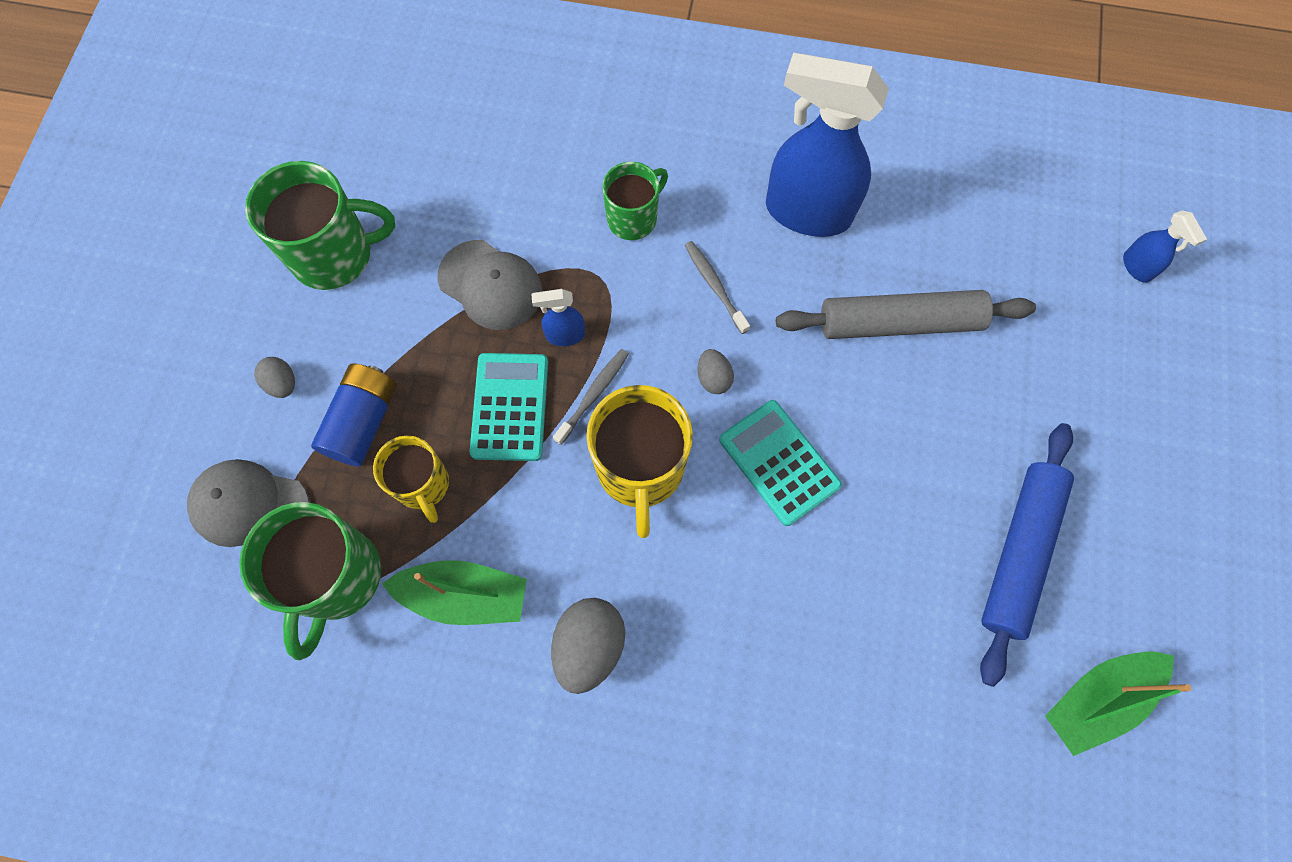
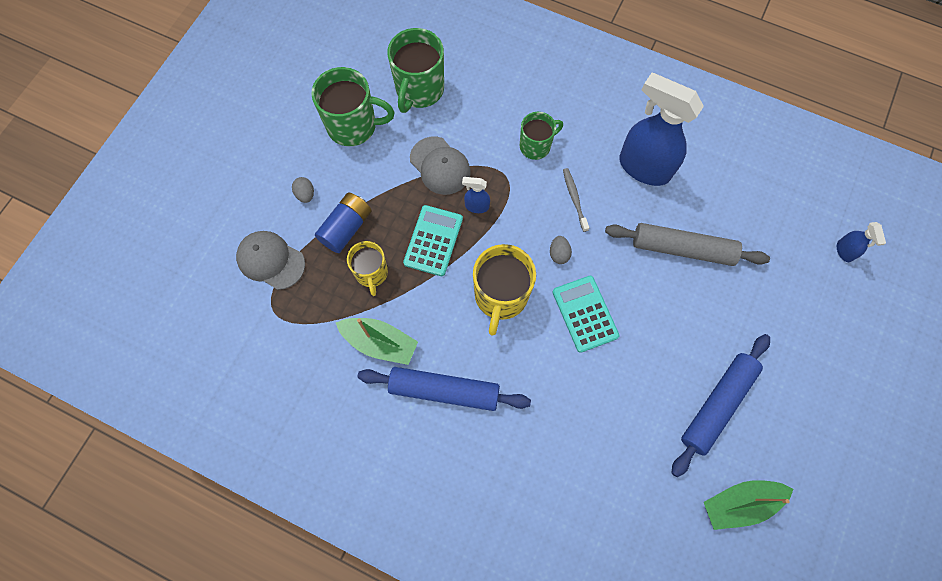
camera: 15 degrees right, 0 degrees up
green mug [239,502,381,660] -> green mug moved to [387,28,444,113]
grey egg [551,598,625,694] -> blue rolling pin [358,367,531,411]
grey toothbrush [553,349,629,445] -> none

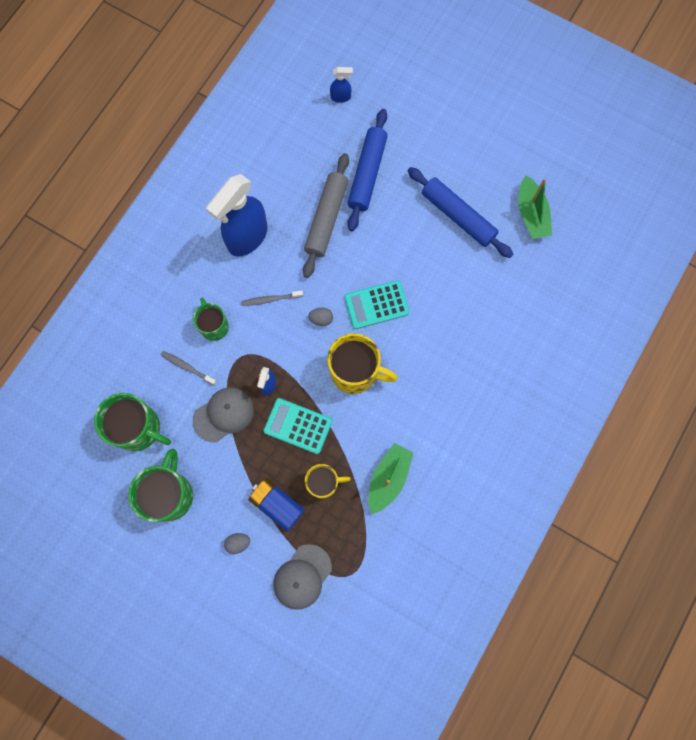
camera: 85 degrees left, 5 degrees up
blue rolling pin [358,367,531,411] -> blue rolling pin moved to [348,109,388,231]
none -> grey toothbrush [160,351,217,385]

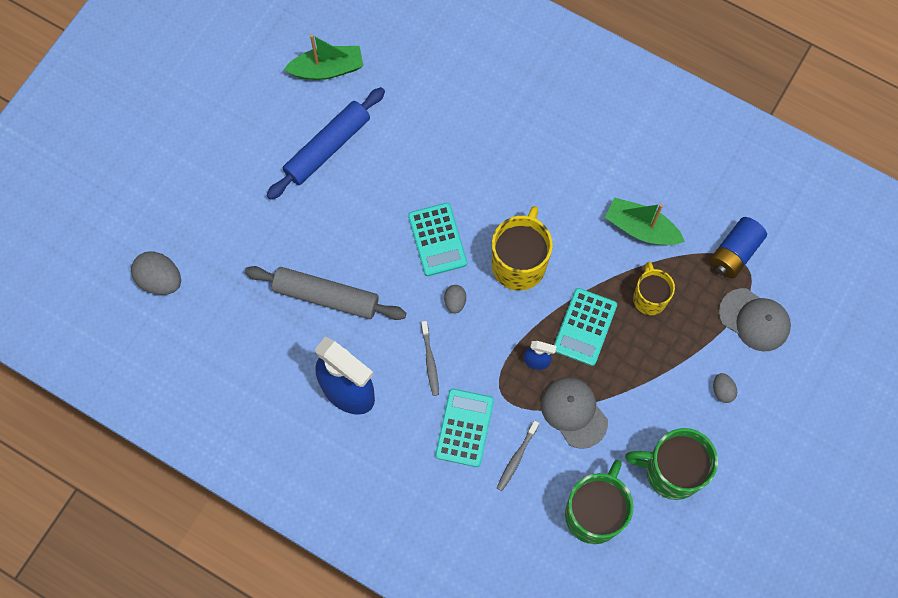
camera: 90 degrees left, 5 degrees down
green mug [193,298,229,341] -> turquoise calculator [435,389,494,467]
blue battery [249,478,305,531] -> blue battery moved to [710,217,767,278]
blue spray bottle [330,67,353,103] -> grey egg [131,251,181,295]
blue rolling pin [348,109,388,231] -> none

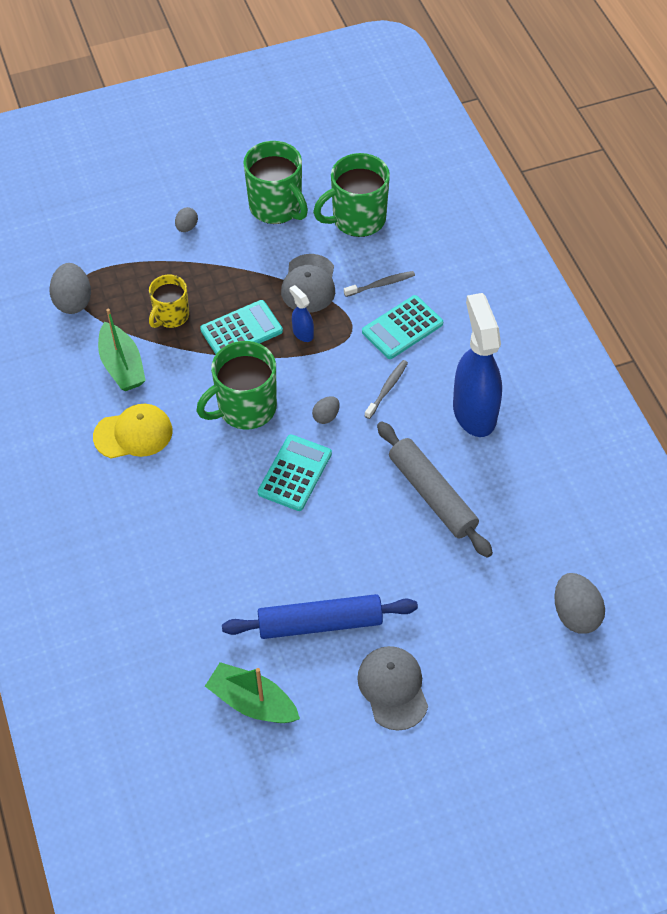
camera: 140 degrees left, 15 degrees down
yellow mug [492,206,553,291] -> green mug [196,341,277,429]
blue battery [710,217,767,278] -> grey egg [49,263,91,314]
grey cap [719,288,791,351] -> grey cap moved to [357,646,428,731]
none -> yellow cap [93,404,173,459]

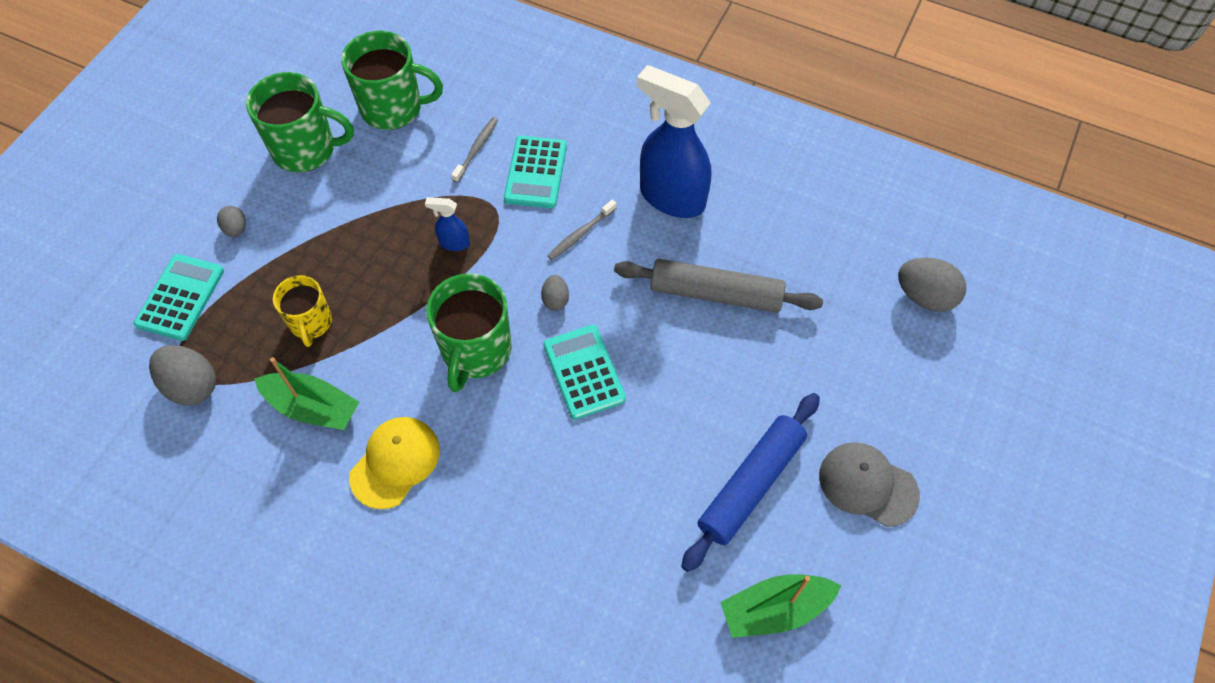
camera: 45 degrees left, 5 degrees up
turquoise calculator [200,300,283,354] -> turquoise calculator moved to [134,254,224,341]
grey cap [281,254,335,313] -> none
green mug [313,153,390,237] -> green mug turned 105 degrees counterclockwise [341,31,443,130]
grey toothbrush [365,360,408,419] -> grey toothbrush turned 120 degrees counterclockwise [547,200,617,260]

